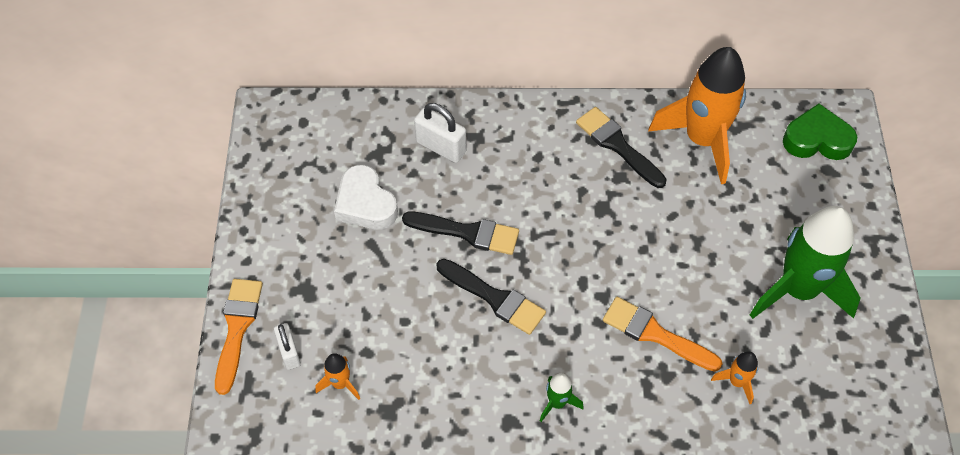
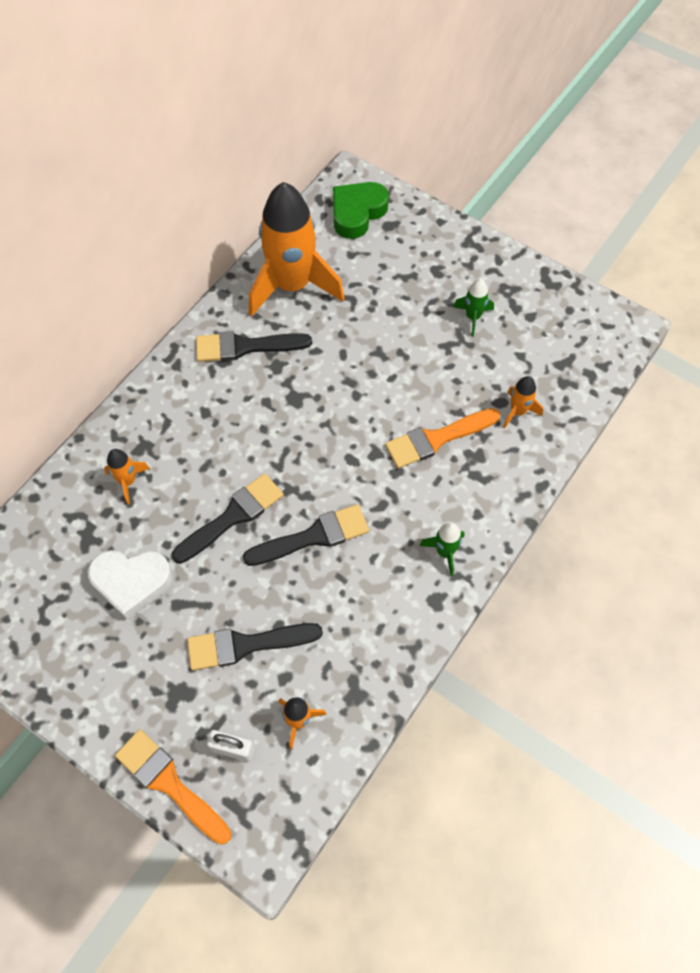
camera: 55 degrees left, 5 degrees up
white padlock [414,103,466,163] -> orange rocket [104,449,150,505]
green rocket [750,206,860,319] -> green rocket [453,279,494,337], size x0.42
none -> black brush [187,623,323,670]

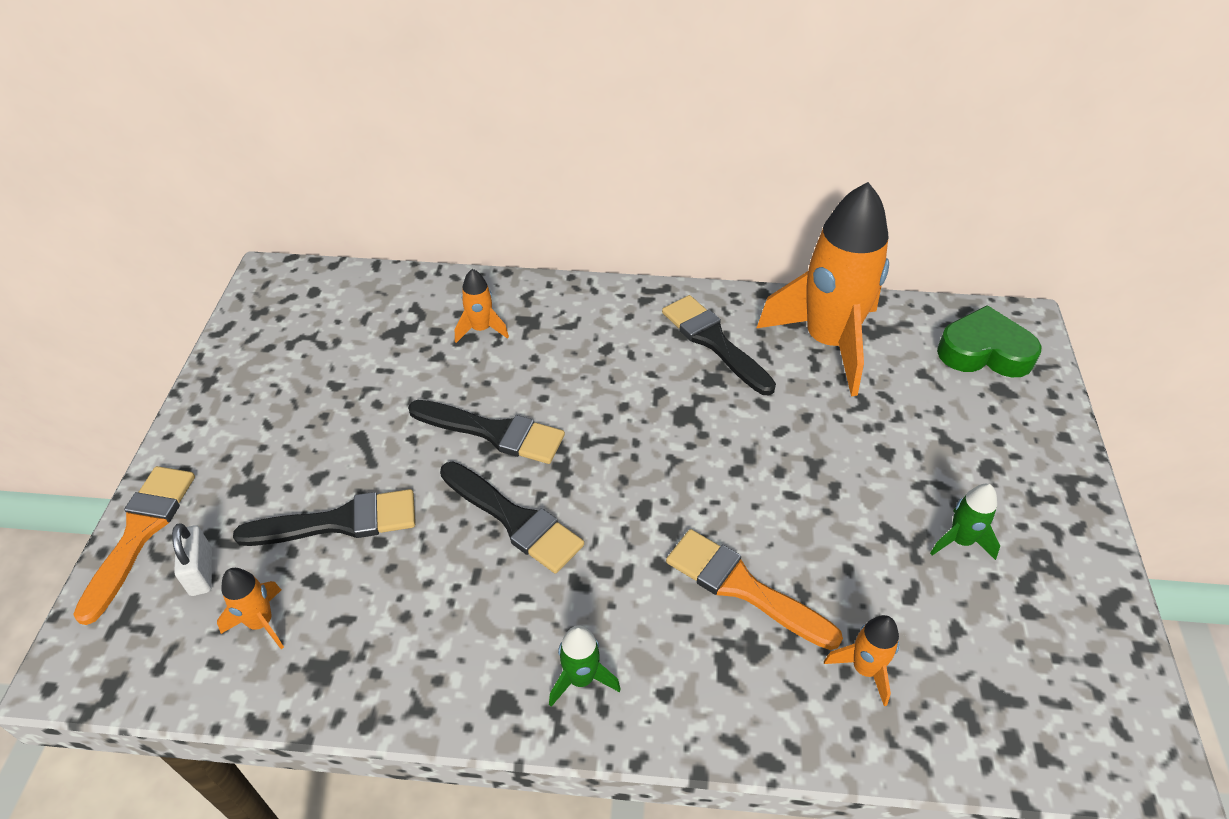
camera: 60 degrees right, 15 degrees down
white heart [88,550,173,620] -> none
black brush [187,623,323,670] -> black brush turned 120 degrees clockwise [233,489,415,546]

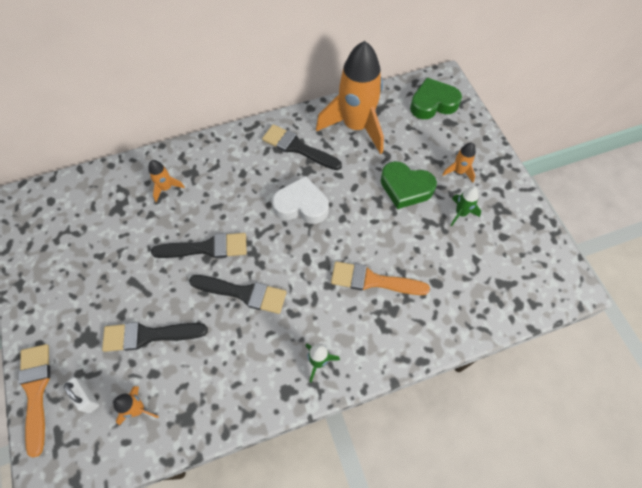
camera: 25 degrees left, 15 degrees up
black brush [233,489,415,546] -> black brush turned 150 degrees counterclockwise [102,322,208,352]
orange rocket [824,615,899,706] -> orange rocket moved to [442,143,476,183]
none -> white heart [272,176,329,224]
none -> green heart [381,161,437,209]

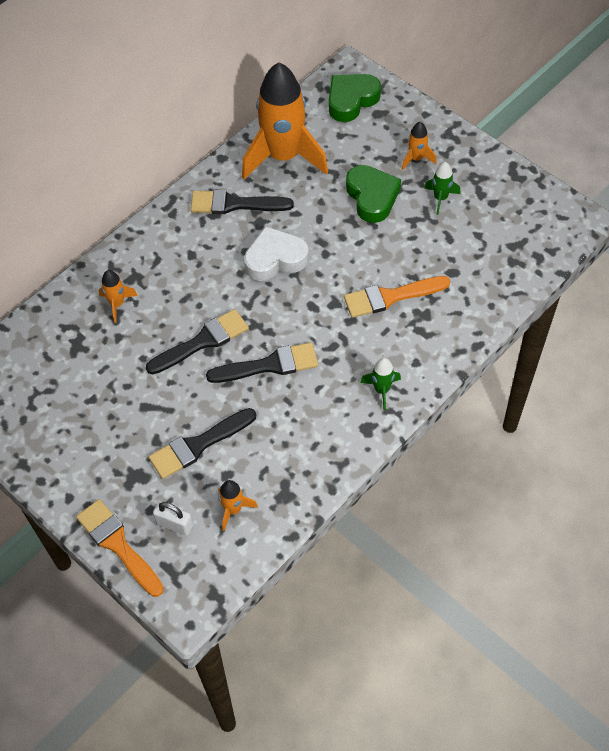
camera: 25 degrees left, 5 degrees down
green heart [381,161,437,209] -> green heart turned 105 degrees counterclockwise [346,165,401,223]

